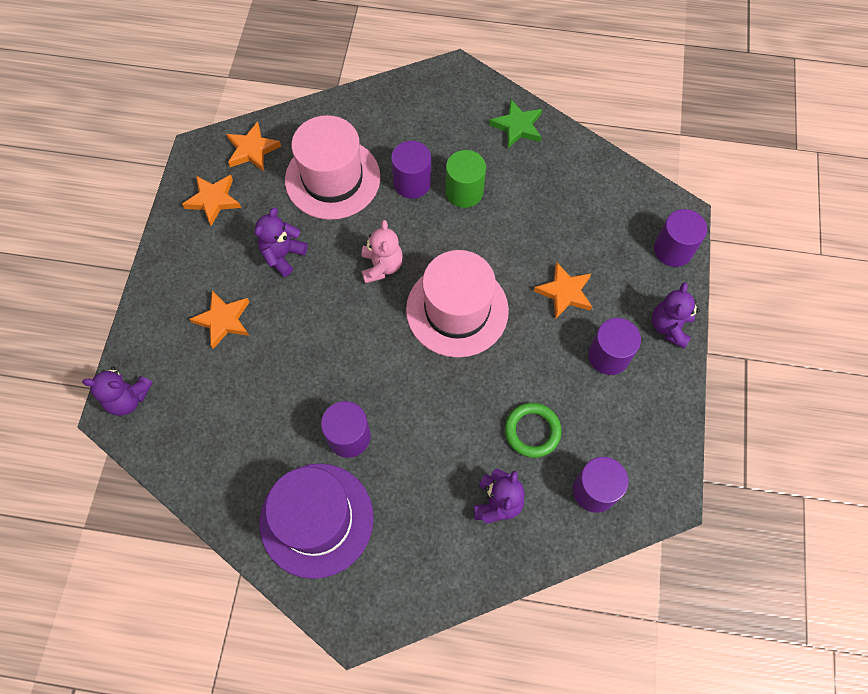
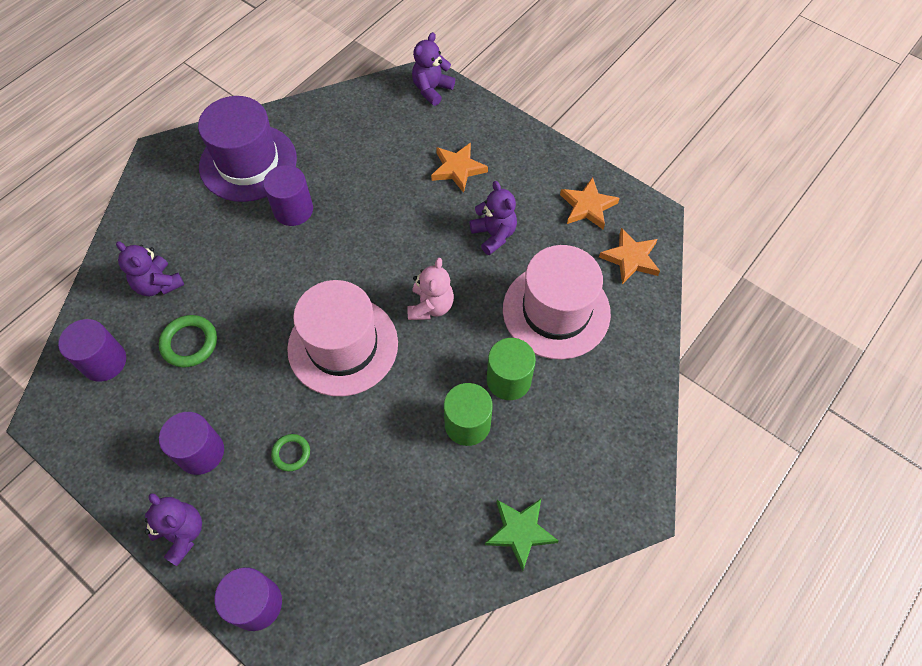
camera: 120 degrees right, 5 degrees down
pink teddy bear [361,220,403,284] -> pink teddy bear turned 105 degrees counterclockwise [407,258,454,320]
purple cylinder [391,141,431,199] -> green cylinder [487,338,536,400]
orange star [534,262,592,319] -> green ring [271,434,310,471]

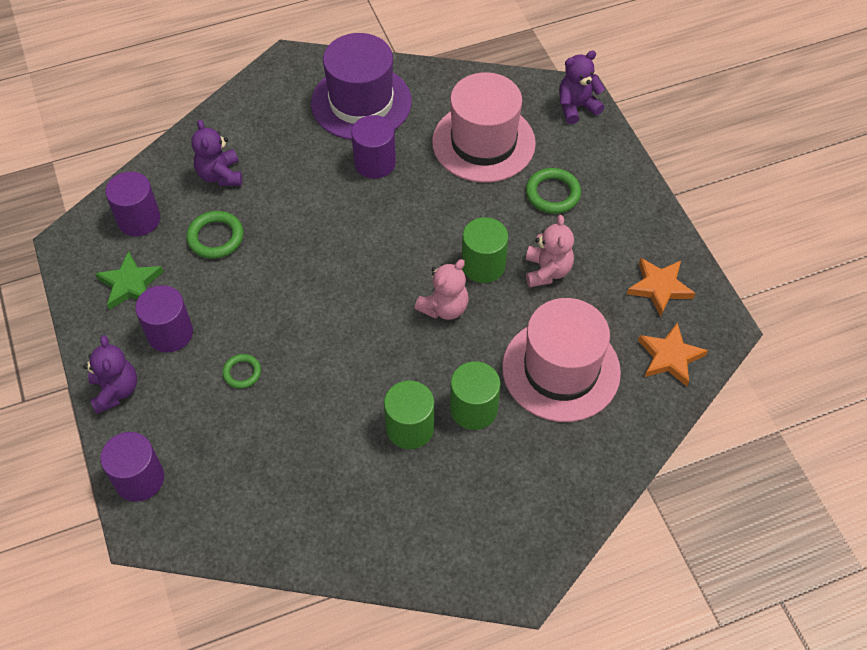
camera: 30 degrees right, 5 degrees down
pink hat [287,280,398,396] -> pink hat moved to [432,72,536,183]
orange star [431,142,488,193] -> green ring [526,168,581,214]
purple teddy bear [469,181,517,255] -> pink teddy bear [526,215,574,287]
green star [485,499,558,571] -> green star moved to [95,251,164,310]
none -> green cylinder [462,217,509,283]

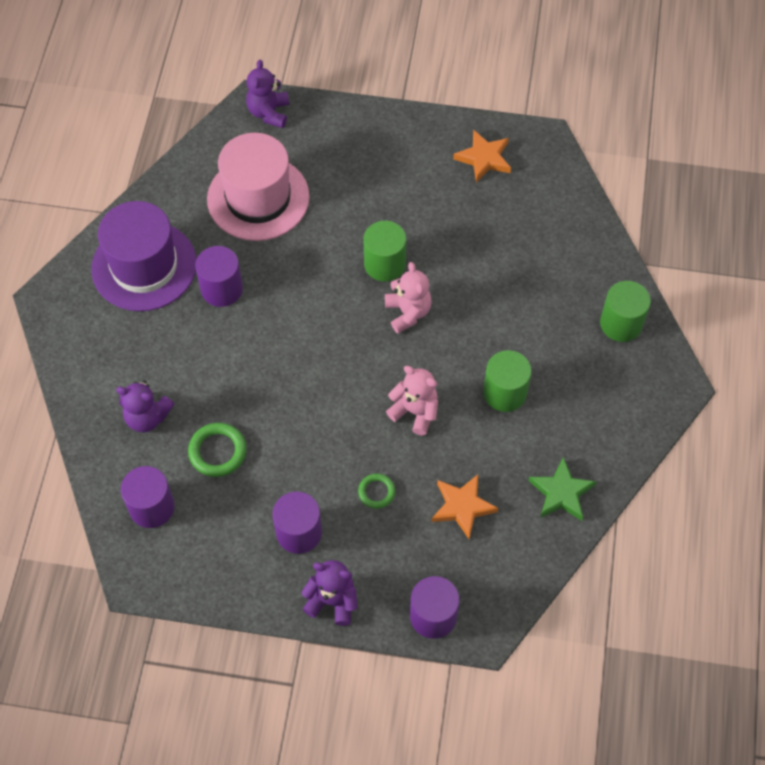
camera: 60 degrees left, 5 degrees up
green star [95,251,164,310] -> green star moved to [528,457,597,521]
green cylinder [450,361,500,430] -> green cylinder moved to [600,281,651,342]
pink hat [502,298,621,422] -> none
green ring [526,168,581,214] -> none
pink teddy bear [526,215,574,287] -> pink teddy bear moved to [386,366,438,436]
orange star [638,323,708,386] -> orange star moved to [431,475,498,539]

